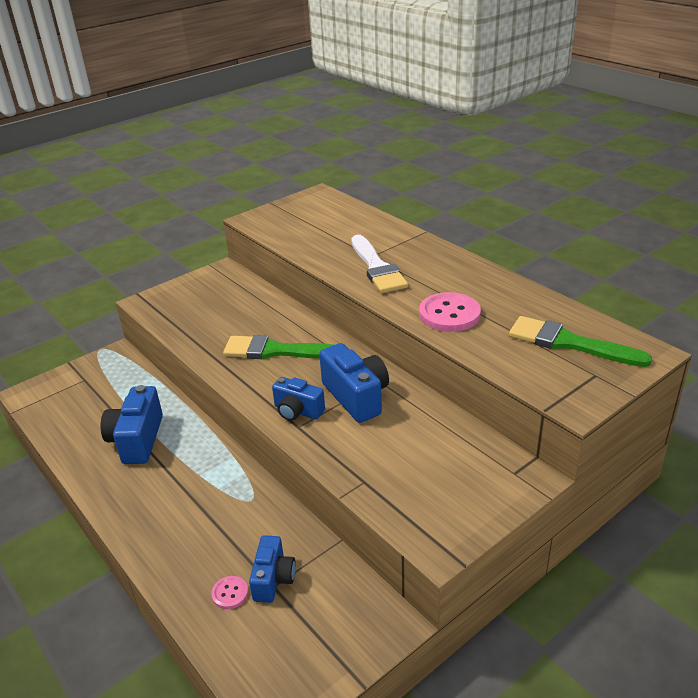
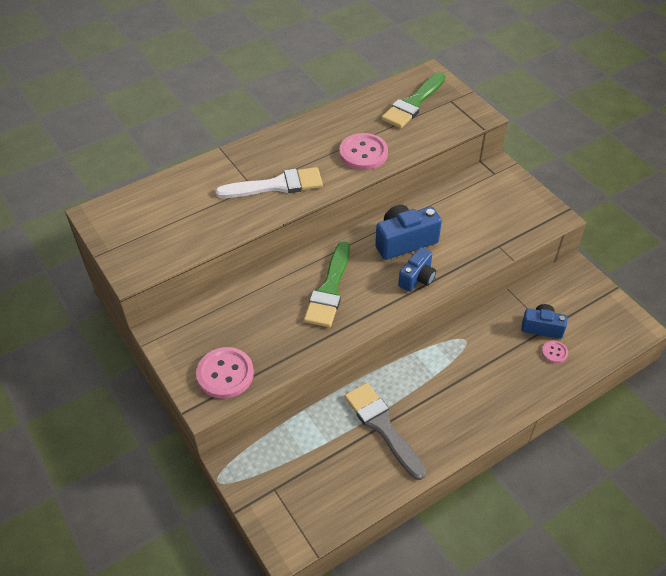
camera: 85 degrees left, 15 degrees up
blue camera [101,385,163,464] -> grey brush [344,383,426,480]
none -> pink button [196,347,254,399]

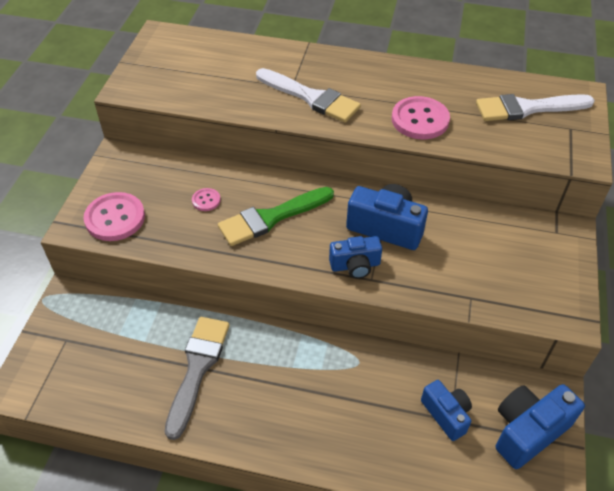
camera: 45 degrees right, 0 degrees up
green brush [381,72,446,128] -> white brush [476,94,595,121]
pink button [542,340,568,363] -> pink button moved to [192,188,221,211]
none -> blue camera [496,384,585,469]

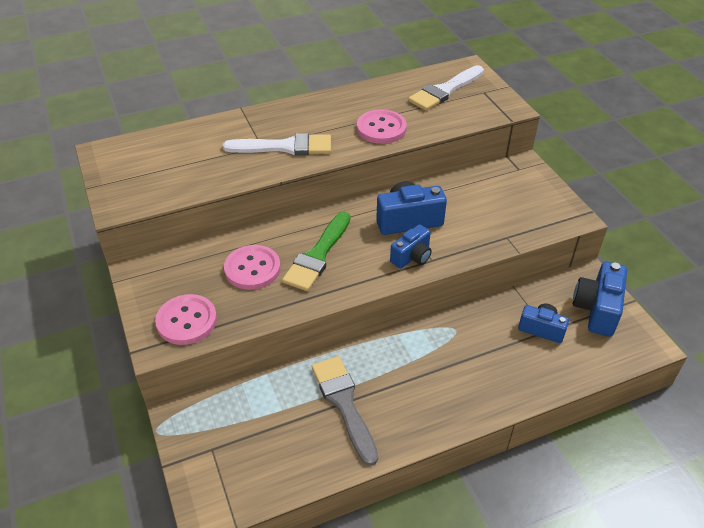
camera: 35 degrees left, 5 degrees down
pink button [192,188,221,211] -> pink button [224,245,280,290], size x2.03

